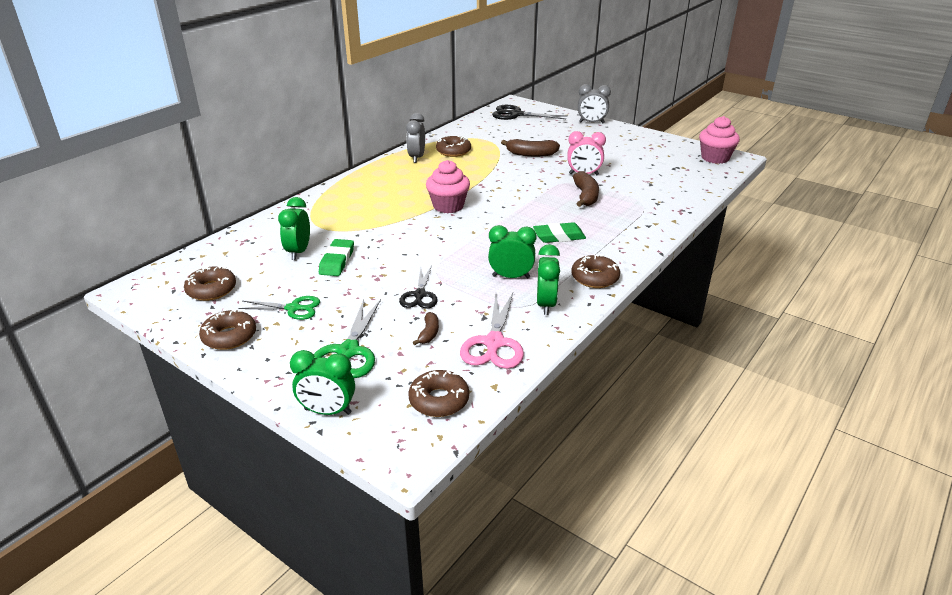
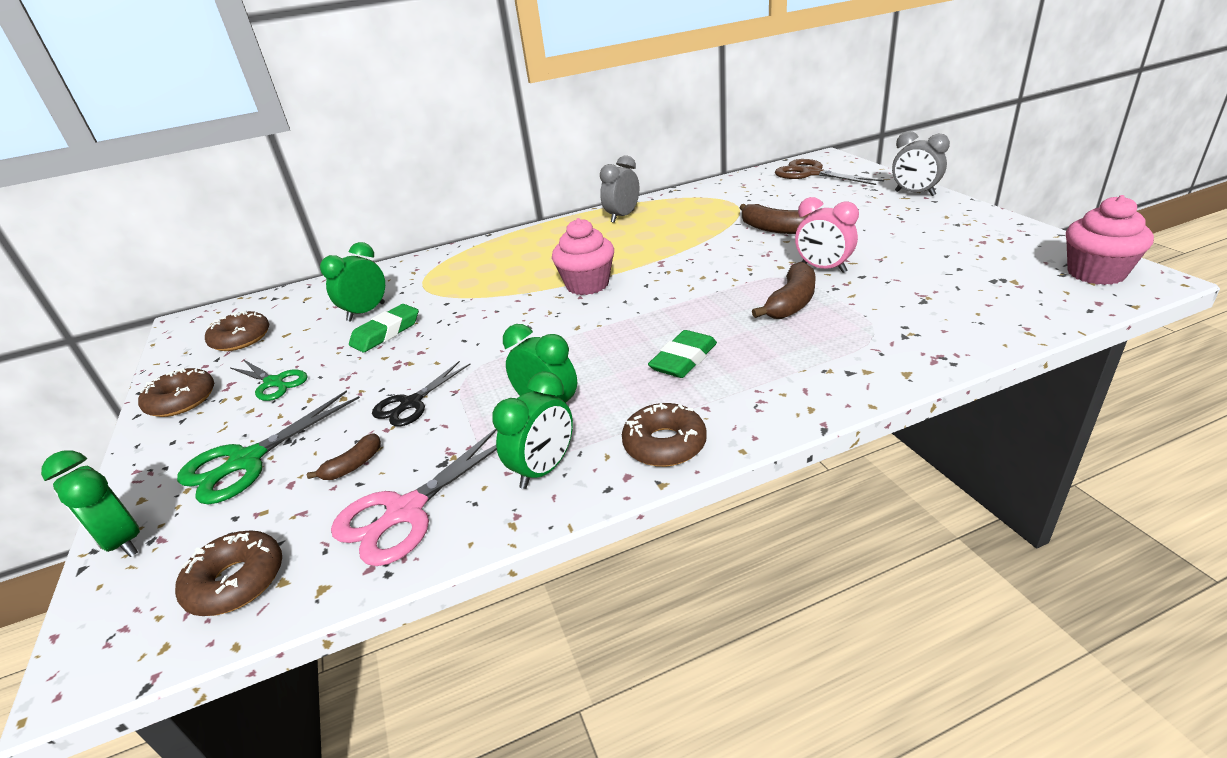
camera: 35 degrees right, 0 degrees up
brown donut [436,136,471,157] -> none
black scissors [492,105,568,120] -> brown scissors [775,159,884,185]
green eraser [533,222,586,243] -> green eraser turned 75 degrees counterclockwise [648,330,717,378]

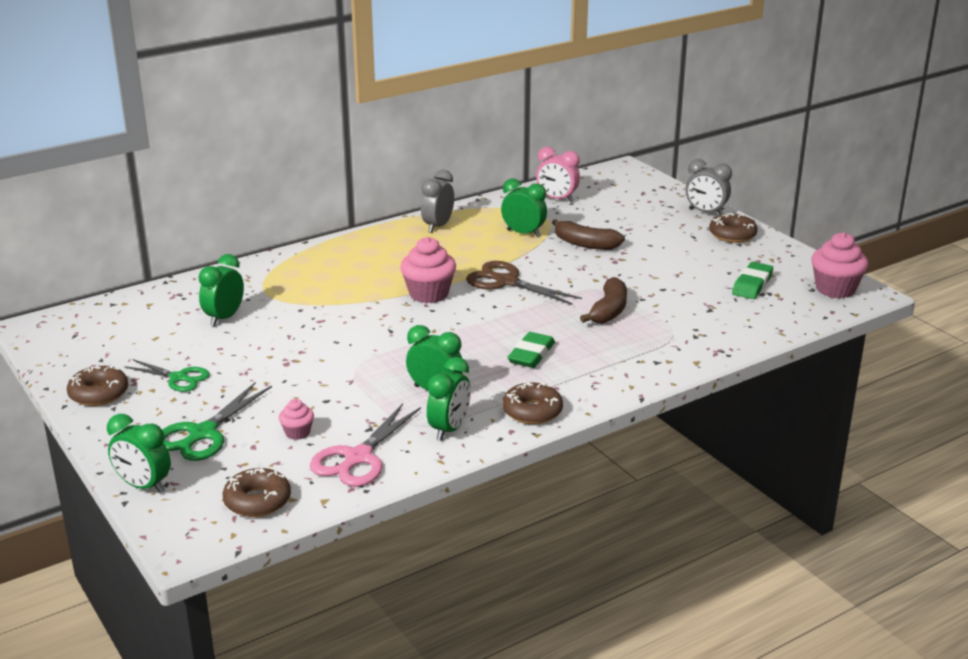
camera: 15 degrees left, 5 degrees down
brown donut [205,311,269,351] -> brown donut moved to [709,213,758,243]
brown banana [307,433,381,480] -> pink cupcake [279,399,314,440]
green eraser [349,304,418,352] -> green eraser moved to [732,262,773,299]
black scissors [372,361,470,427] -> none
brown scissors [775,159,884,185] -> brown scissors moved to [466,261,582,305]
pink clock [795,197,859,273] -> pink clock moved to [536,147,580,202]
none -> green clock [501,178,547,237]

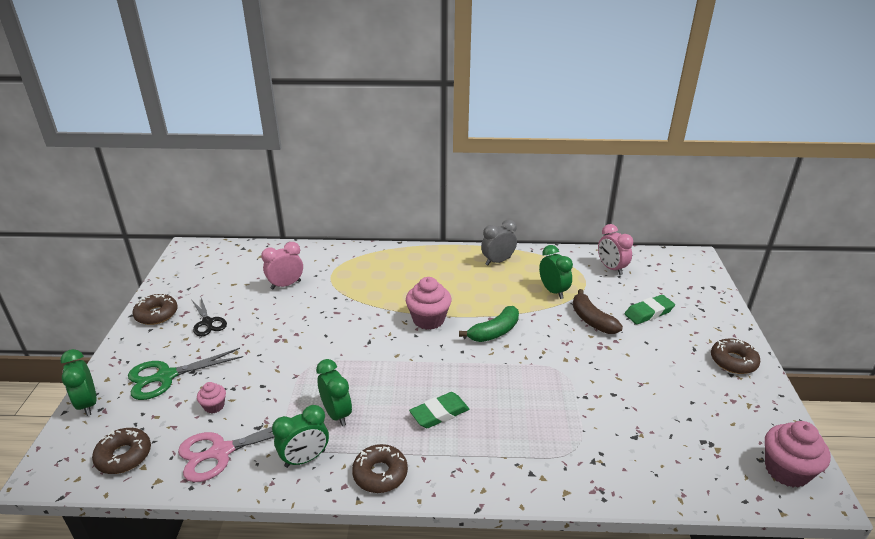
camera: 35 degrees right, 5 degrees up
green scissors [124,359,210,392] -> black scissors [191,298,227,337]
green clock [199,254,244,326] -> pink clock [261,242,303,289]
brown scissors [466,261,582,305] -> green banana [459,306,519,342]
brown banana [580,277,627,324] -> none
grey clock [686,159,732,215] -> none
green eraser [732,262,773,299] -> green eraser moved to [625,295,675,324]

